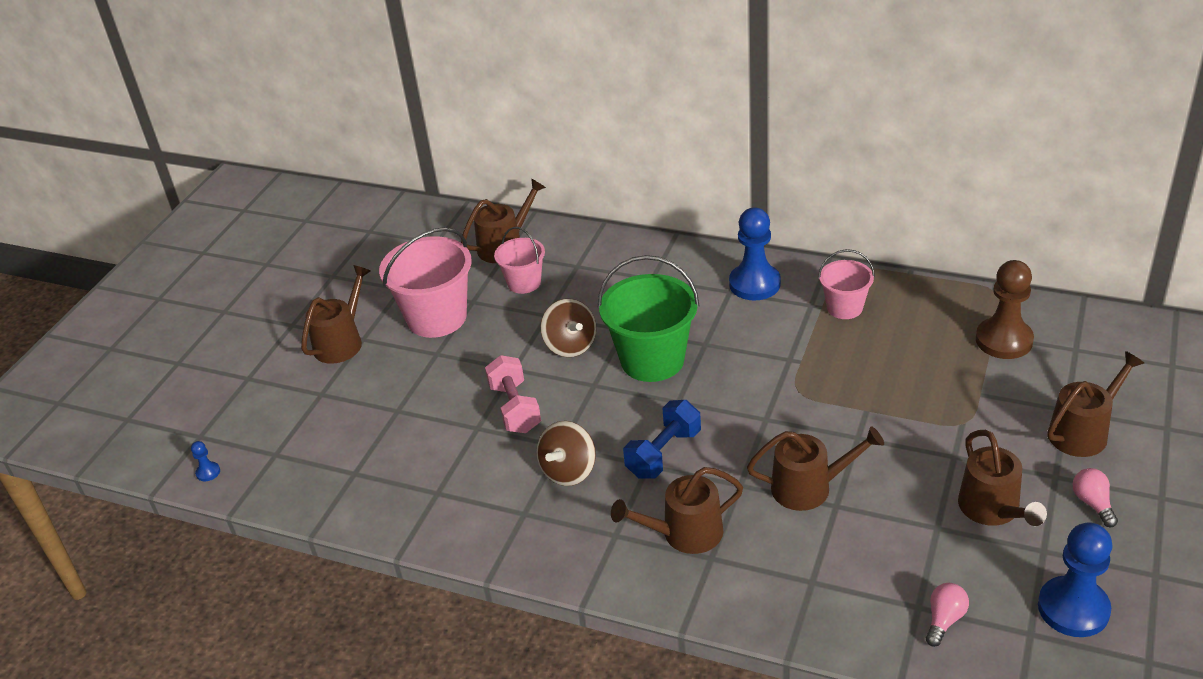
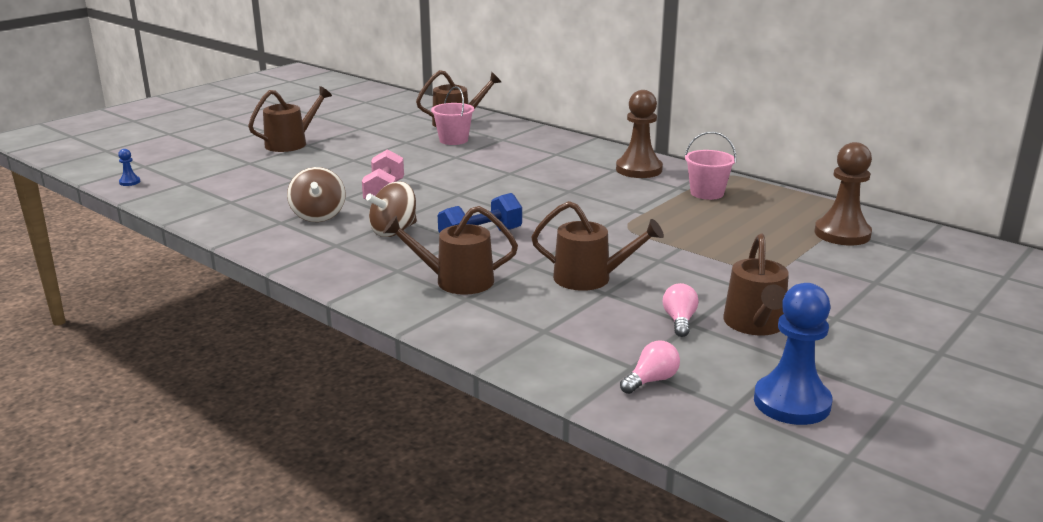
camera: 15 degrees right, 15 degrees down
pink bucket [379,227,472,338] -> none
brown spinning top [541,299,596,357] -> brown spinning top moved to [287,167,346,222]
green bucket [598,255,700,382] -> none
blue pawn [729,207,781,300] -> brown pawn [616,90,663,178]
brown watering can [1047,351,1144,457] -> none
pink light bulb [1072,468,1118,527] -> pink light bulb moved to [663,283,699,337]

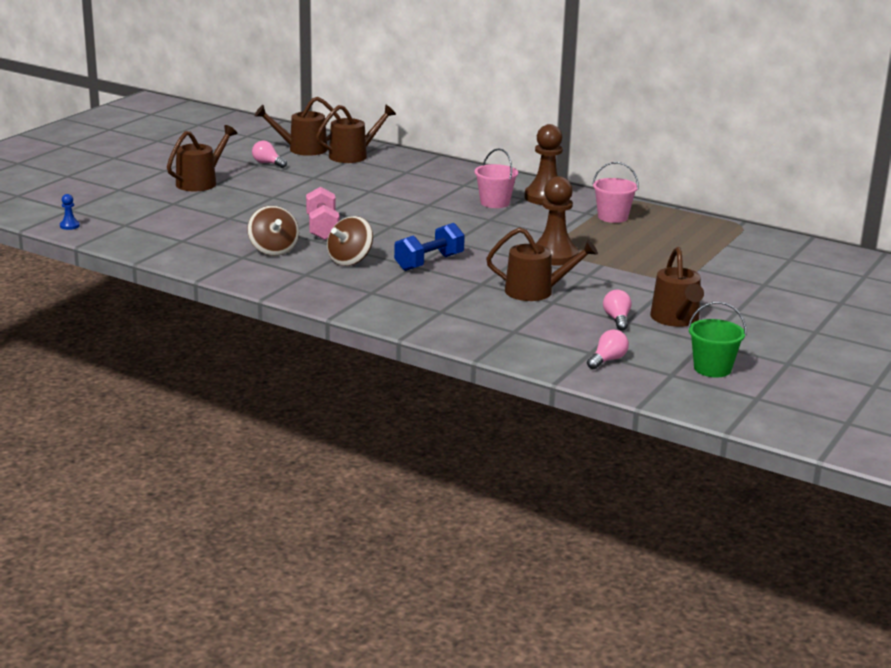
camera: 10 degrees left, 0 degrees up
brown watering can [383,206,518,295] -> brown watering can moved to [254,97,341,156]
pink bucket [431,86,474,145] -> pink bucket moved to [474,148,518,208]
blue pawn [754,283,833,425] -> green bucket [688,302,746,377]
brown pawn [814,142,872,245] -> brown pawn moved to [535,176,578,266]
none -> pink light bulb [252,141,287,168]

